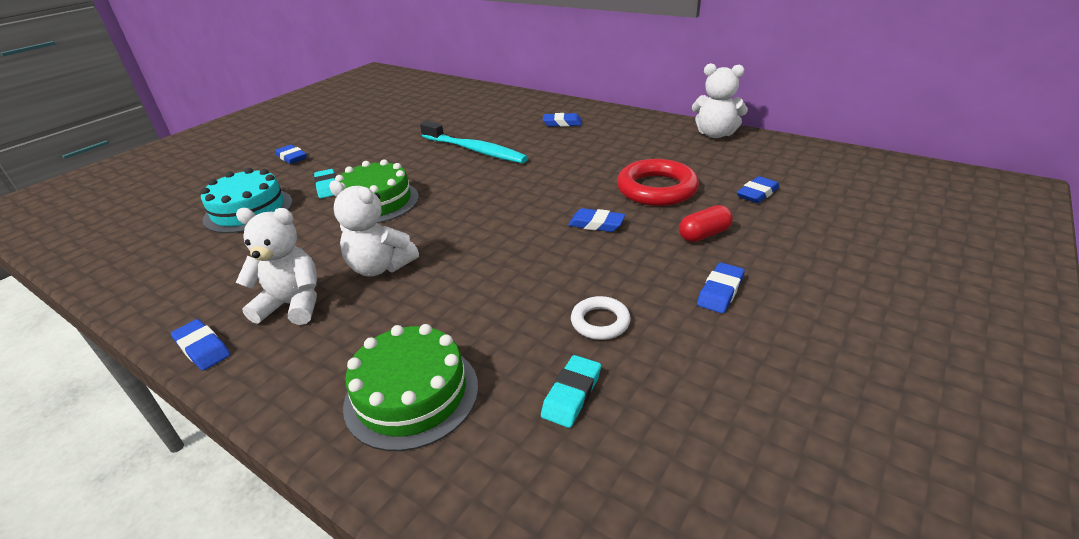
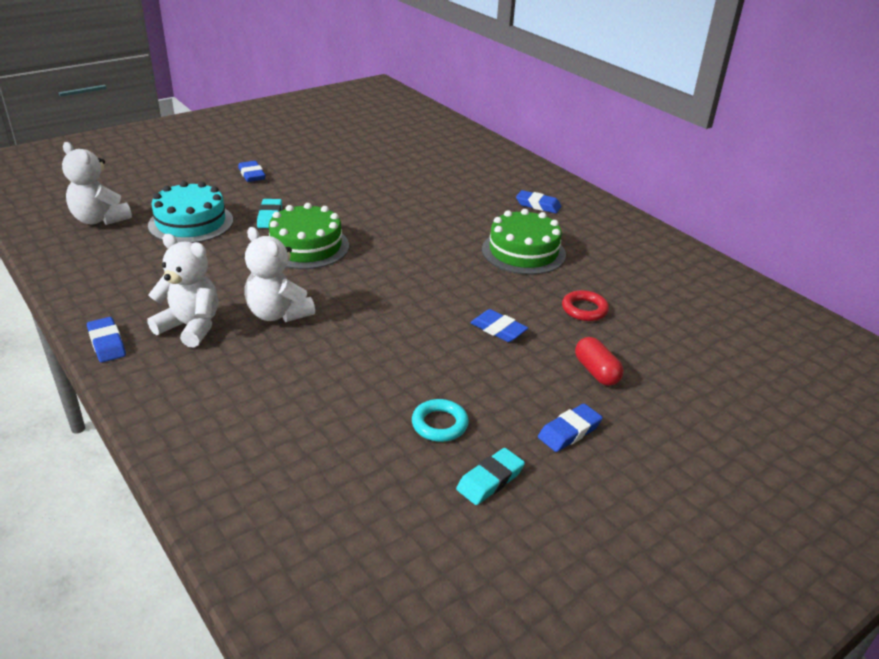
camera: 15 degrees right, 0 degrees up
green cake [343,324,478,451] -> green cake moved to [482,209,566,275]
turquoise toothbrush [420,121,528,163] -> none
turquoise eraser [541,355,601,428] -> turquoise eraser moved to [456,448,525,505]
white ring [571,296,631,340] -> turquoise ring [412,399,469,442]
red ring [617,159,699,206] -> red ring [562,290,609,321], size x0.54
red capsule [679,205,733,242] -> red capsule turned 75 degrees clockwise [575,337,624,386]
white teddy bear [692,63,748,138] -> white teddy bear moved to [62,142,132,225]
blue eraser [737,176,779,203] -> none

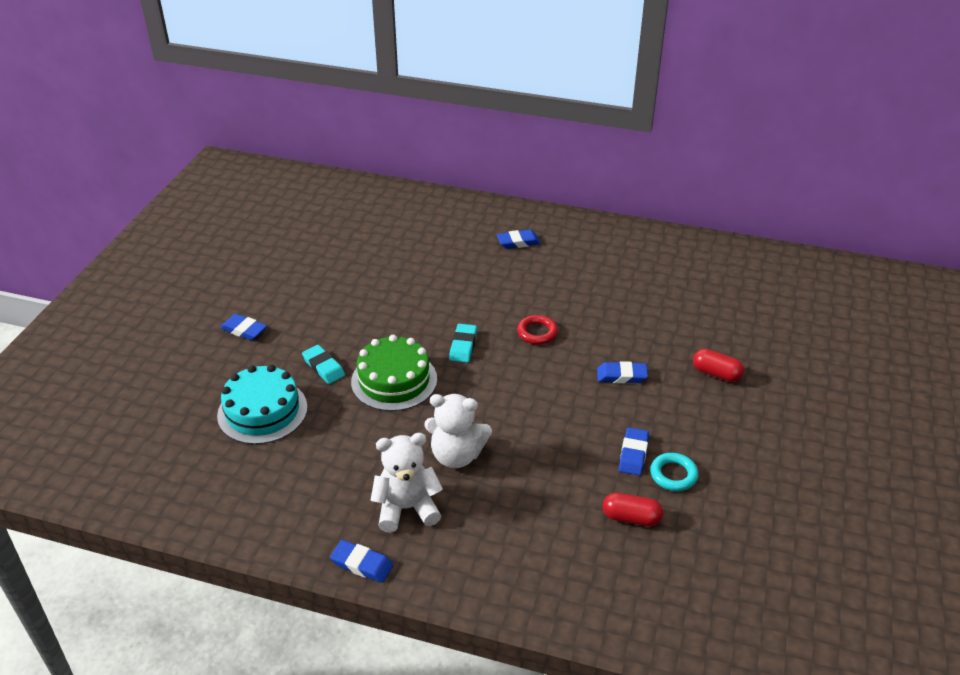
camera: 35 degrees left, 5 degrees up
white teddy bear [62,142,132,225] -> none
turquoise eraser [456,448,525,505] -> turquoise eraser moved to [449,324,477,363]
green cake [482,209,566,275] -> none
blue eraser [538,404,603,452] -> blue eraser moved to [619,427,649,476]
red ring [562,290,609,321] -> red ring moved to [517,315,558,345]
none -> red capsule [603,493,663,526]

